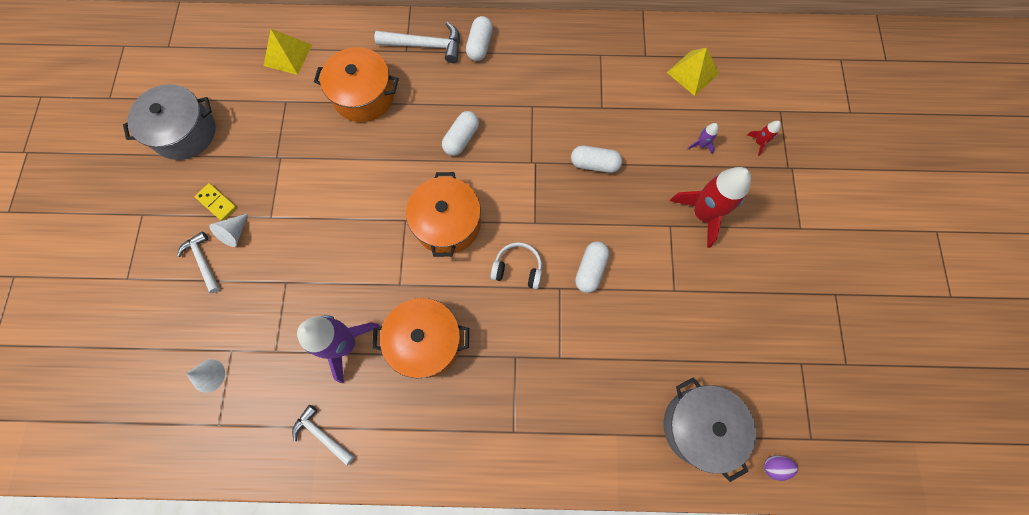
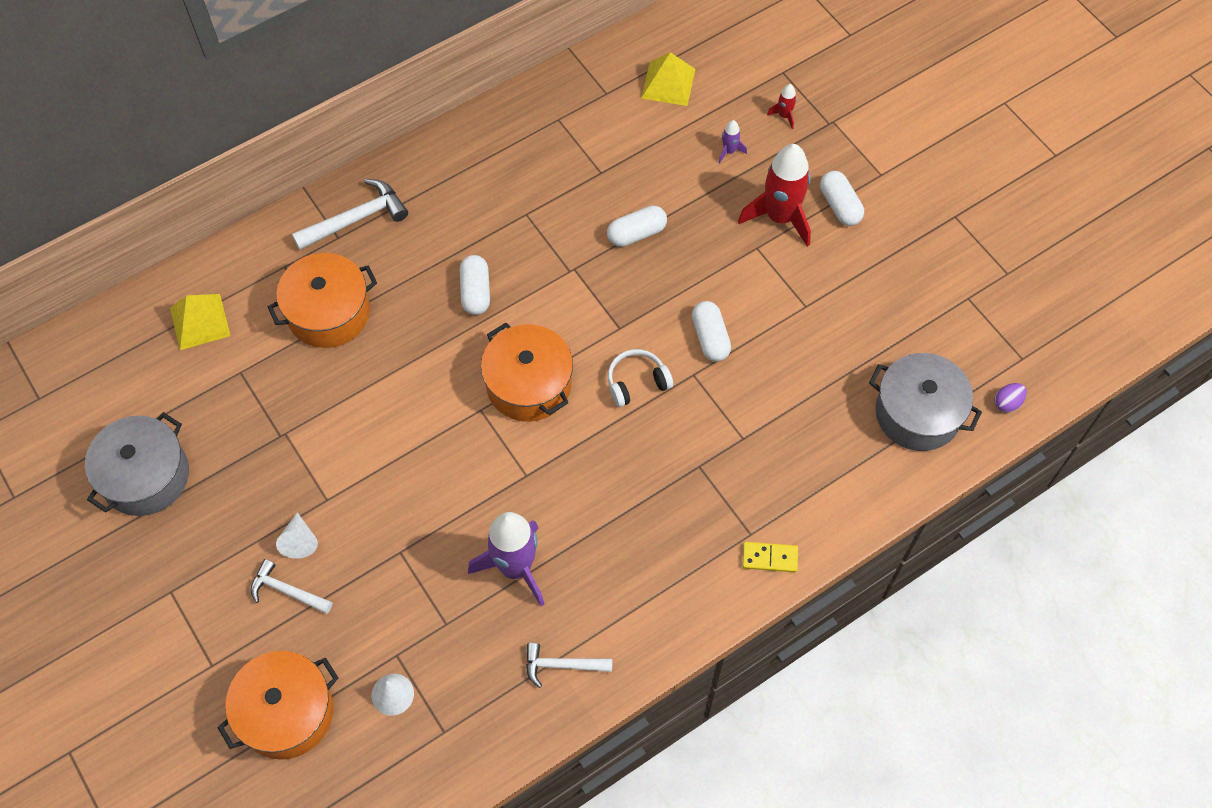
camera: 35 degrees left, 10 degrees down
yellow domino [195,183,237,221] -> yellow domino moved to [742,542,798,572]
orange pot [372,298,469,379] -> orange pot moved to [218,651,338,760]
white capsule [466,16,493,61] -> white capsule moved to [820,171,864,226]

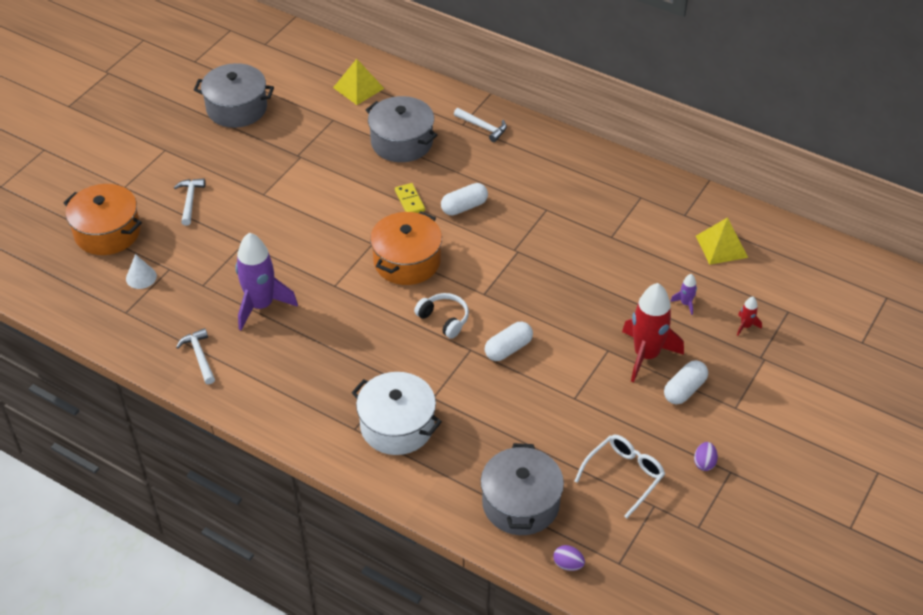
camera: 65 degrees right, 15 degrees down
orange pot [268,253,377,348] -> grey pot [366,96,437,162]
white cone [276,512,318,559] -> none
white hammer [292,179,408,250] -> white hammer [454,108,507,142], size x0.66
white capsule [607,205,667,247] -> none
yellow domino [742,542,798,572] -> yellow domino moved to [395,183,425,213]
none -> white pot [352,372,442,455]
none -> white glasses [575,435,665,518]
none -> purple egg [694,442,718,471]

